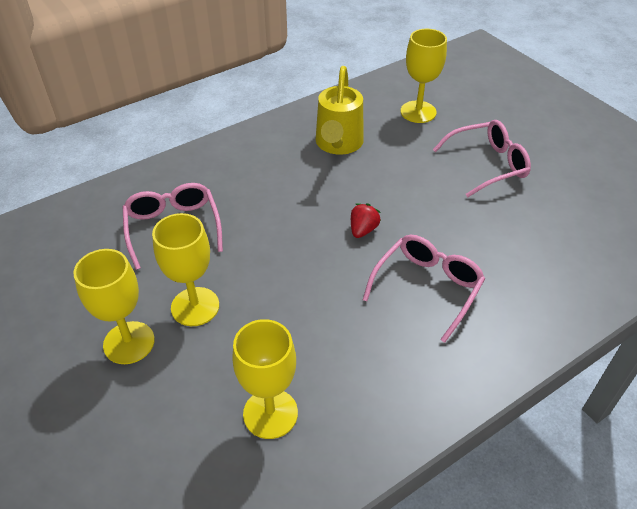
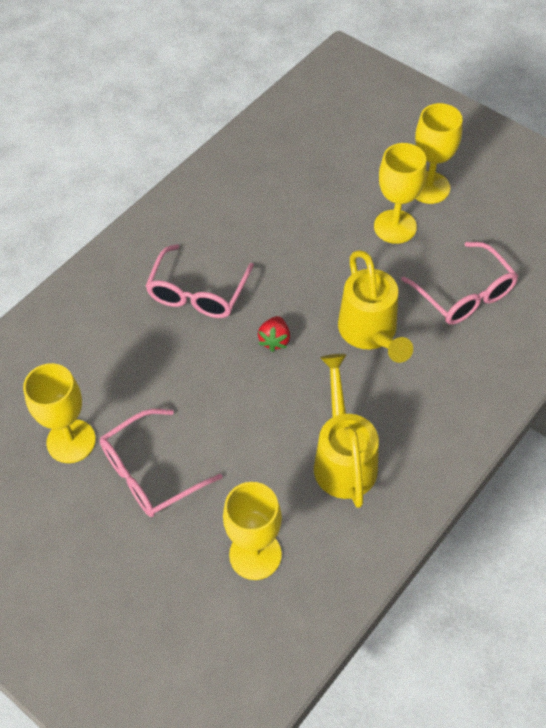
camera: 165 degrees right, 10 degrees up
yellow goblet [232,319,298,439] -> yellow goblet moved to [23,363,96,463]
none -> yellow watering can [338,250,413,363]

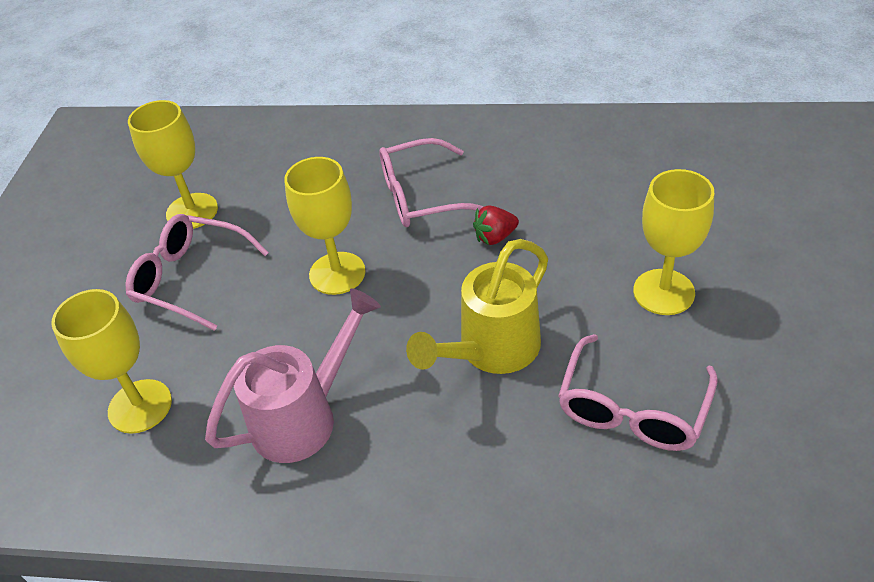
camera: 60 degrees right, 10 degrees down
red strawberry [258,316,290,352] -> red strawberry moved to [473,205,519,245]
yellow watering can [314,354,379,508] -> pink watering can [205,288,381,463]
yellow goblet [415,103,463,204] -> yellow goblet moved to [284,157,365,295]

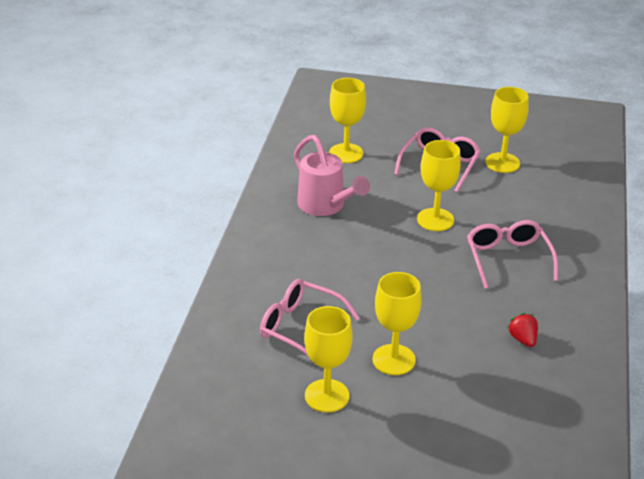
camera: 90 degrees right, 10 degrees down
yellow watering can [406,239,548,374] -> none
red strawberry [473,205,519,245] -> red strawberry moved to [507,313,538,347]
none -> yellow goblet [304,306,353,412]

